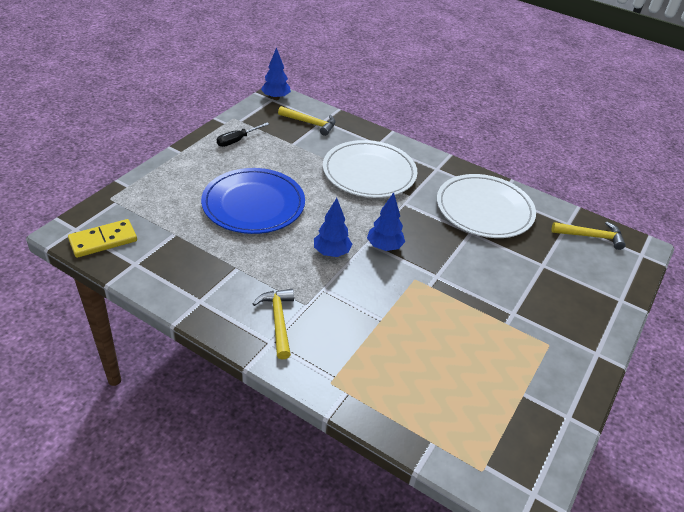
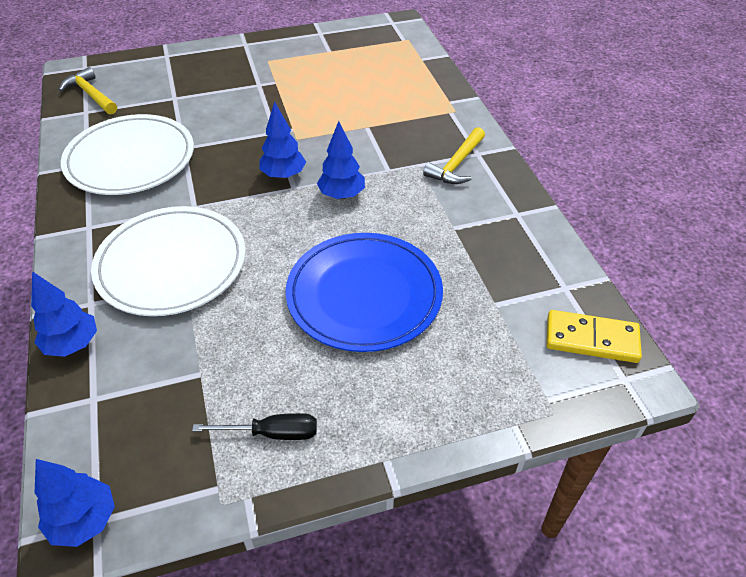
camera: 135 degrees left, 5 degrees up
yellow hammer [278,106,336,136] -> none
none -> blue tree [31,271,97,357]

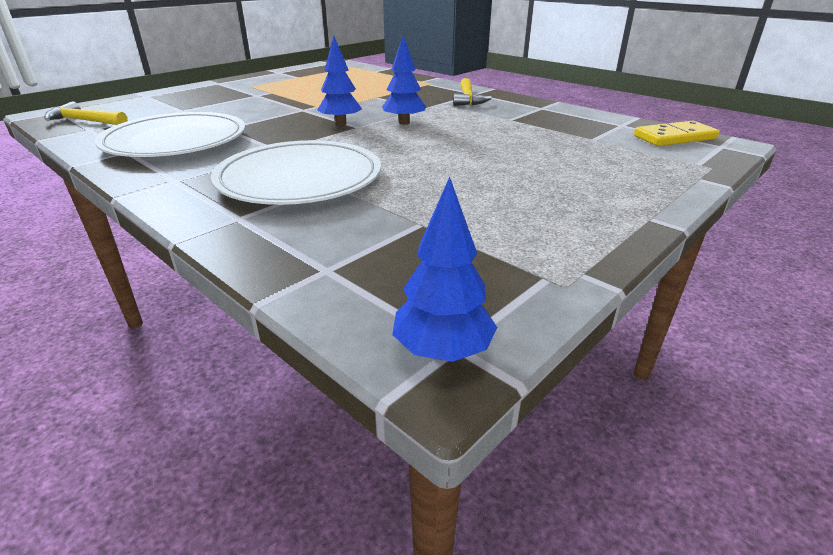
camera: 30 degrees left, 15 degrees down
blue tree [31,271,97,357] -> none
black screwdriver [192,413,317,440] -> none
blue plate [286,233,443,352] -> none

